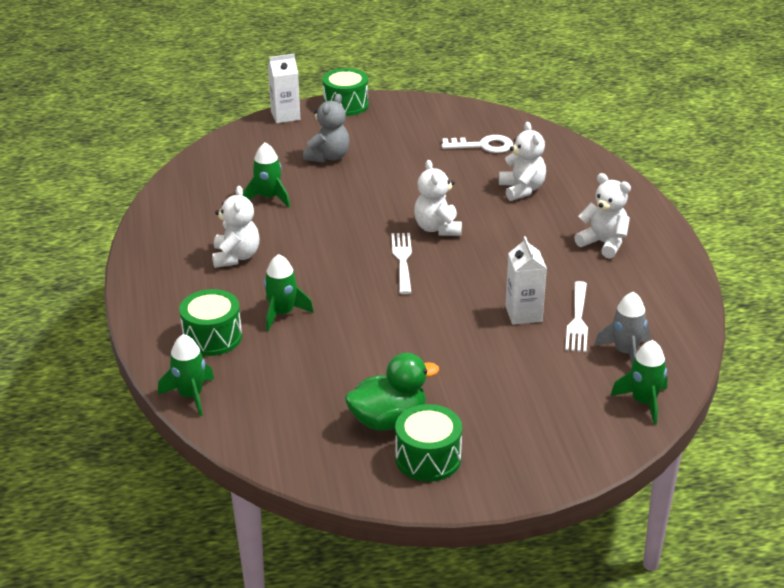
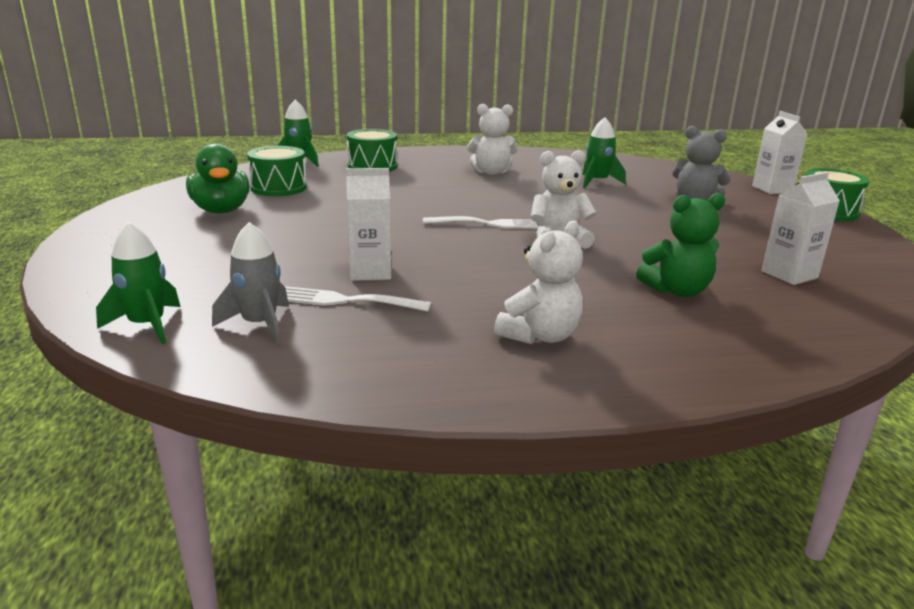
camera: 90 degrees right, 10 degrees down
green rocket [264,254,314,331] -> none
green drum [395,404,462,482] -> green drum moved to [247,146,307,196]
white key [441,135,513,153] -> white carton [762,172,840,285]
white teddy bear [499,122,546,201] -> green teddy bear [636,193,725,297]

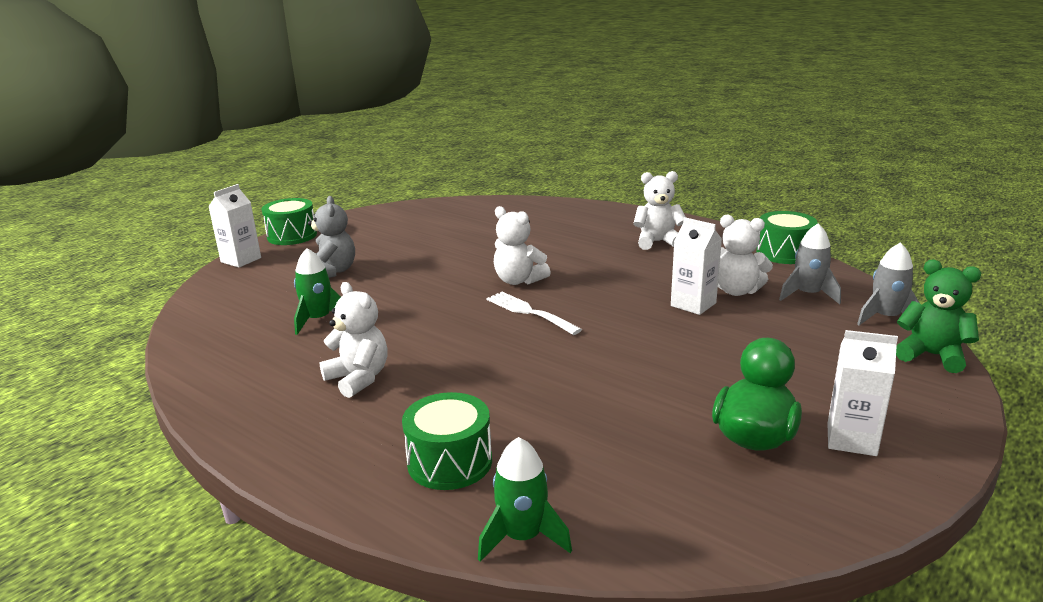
camera: 130 degrees left, 0 degrees up
green rocket [96,222,181,344] -> grey rocket [857,242,920,325]
green drum [247,146,307,196] -> green drum moved to [756,211,818,264]
white fork [285,286,432,312] -> white teddy bear [718,215,773,296]
green teddy bear [636,193,725,297] -> green teddy bear moved to [896,260,981,373]
white carton [762,172,840,285] -> white carton moved to [828,330,898,456]

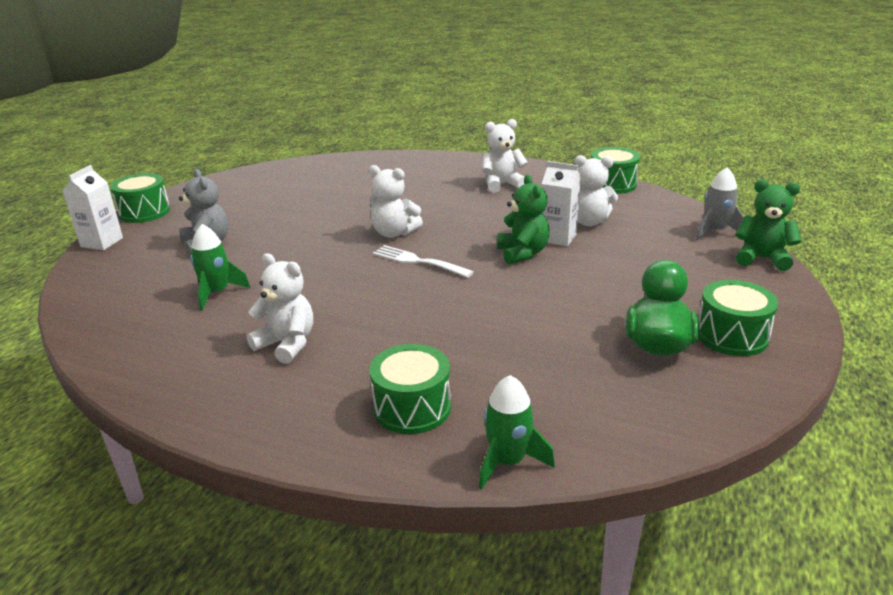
camera: 15 degrees left, 5 degrees up
grey rocket [779,223,841,304] -> none
white carton [828,330,898,456] -> green drum [698,280,779,356]
none -> green teddy bear [497,175,550,265]

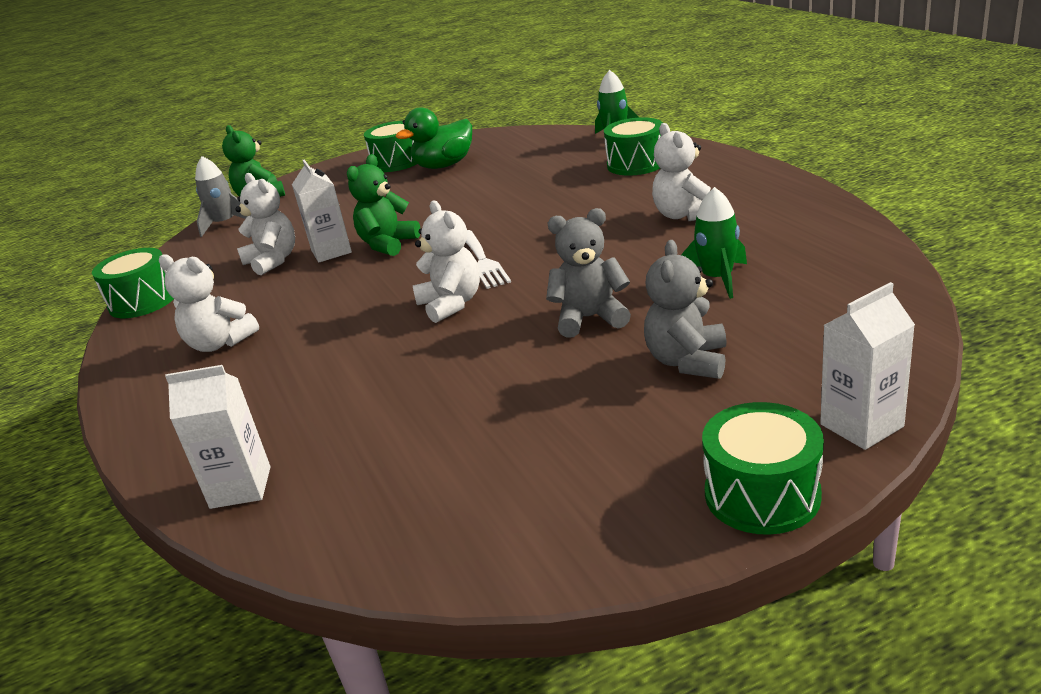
camera: 135 degrees left, 0 degrees up
none -> white carton [165,365,271,509]
none -> grey teddy bear [546,208,631,338]

